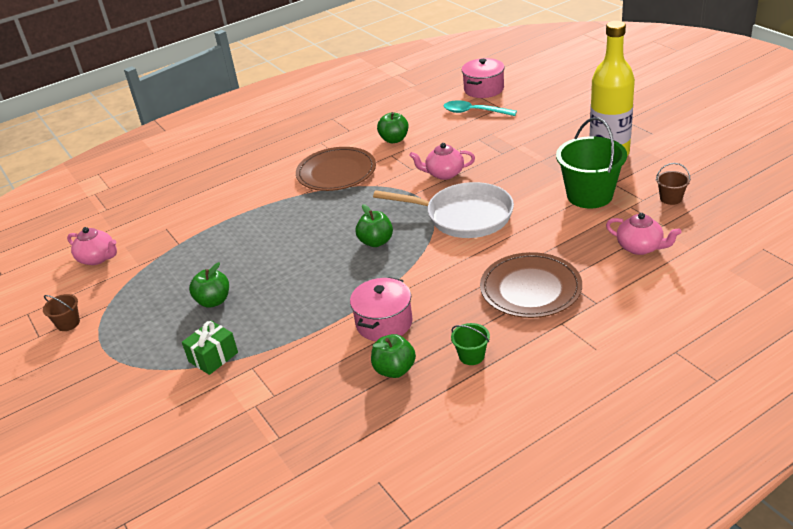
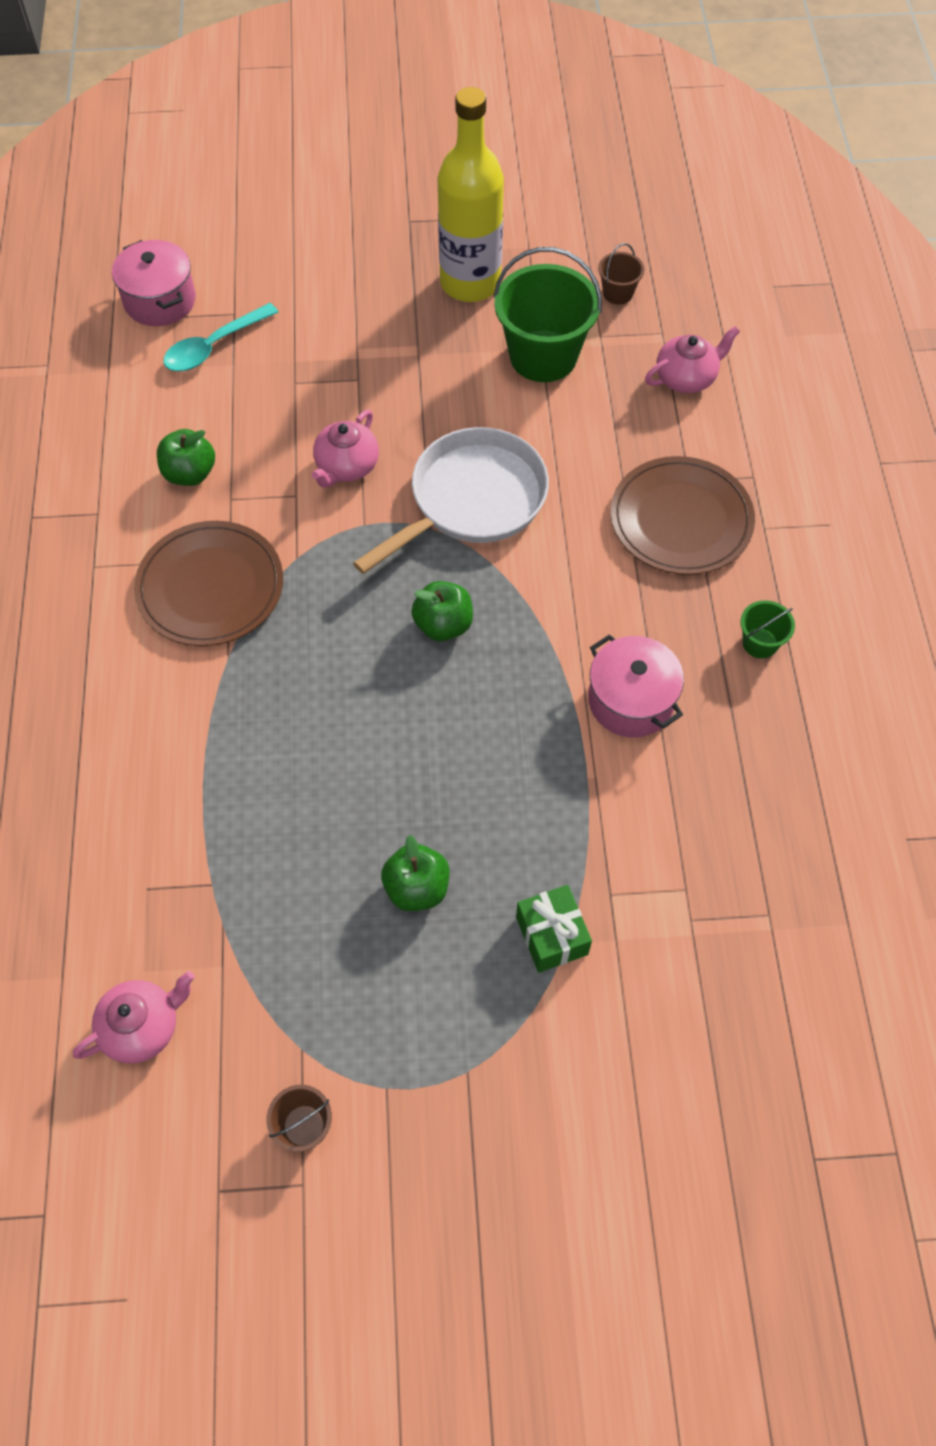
camera: 65 degrees left, 25 degrees up
green apple [371,334,416,378] -> none

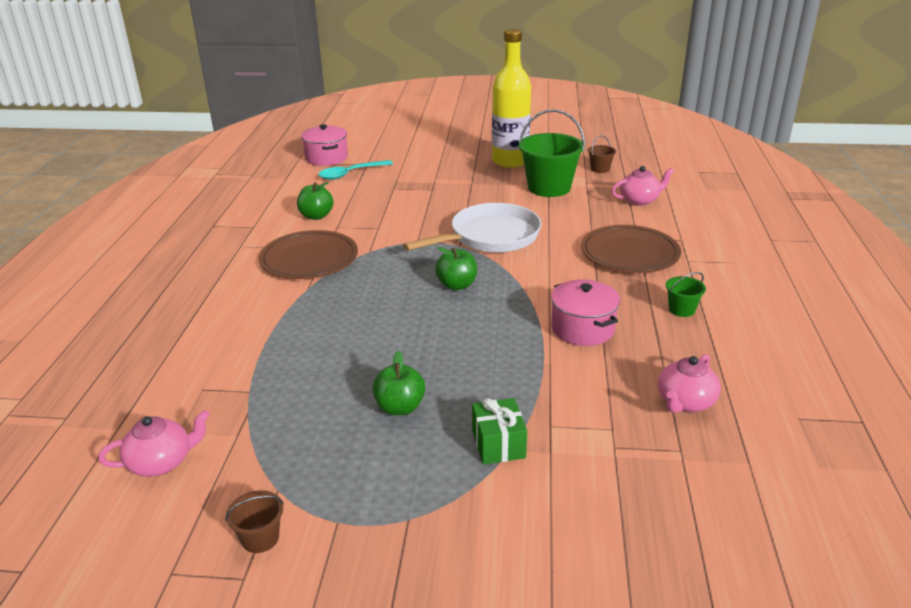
camera: 10 degrees right, 30 degrees down
pink teapot [312,410,379,488] -> pink teapot moved to [658,354,721,413]

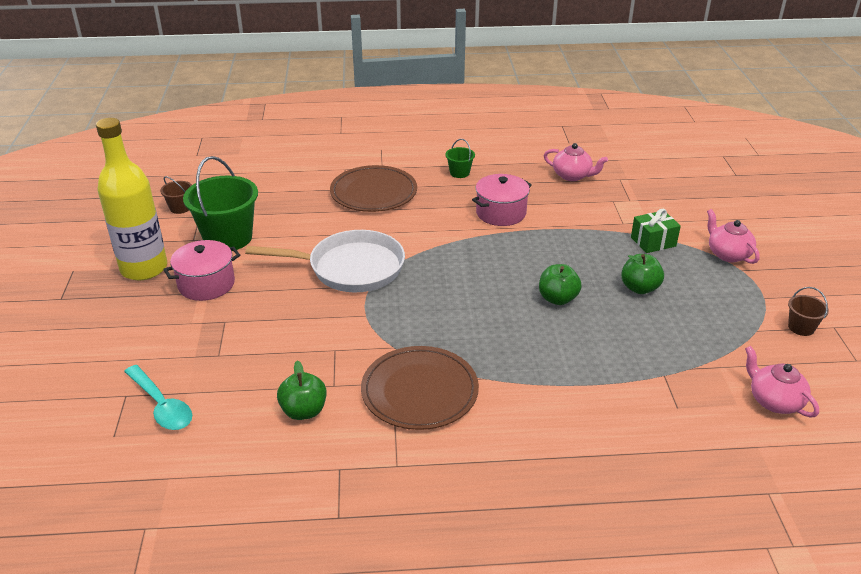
camera: 100 degrees left, 5 degrees up
pink pot [301,124,348,166] -> pink pot moved to [163,240,240,301]
white pan [403,203,542,252] -> white pan turned 135 degrees clockwise [245,230,405,292]
green apple [435,247,477,290] -> green apple moved to [539,264,582,305]
pink teapot [611,166,674,206] -> pink teapot moved to [707,209,760,264]

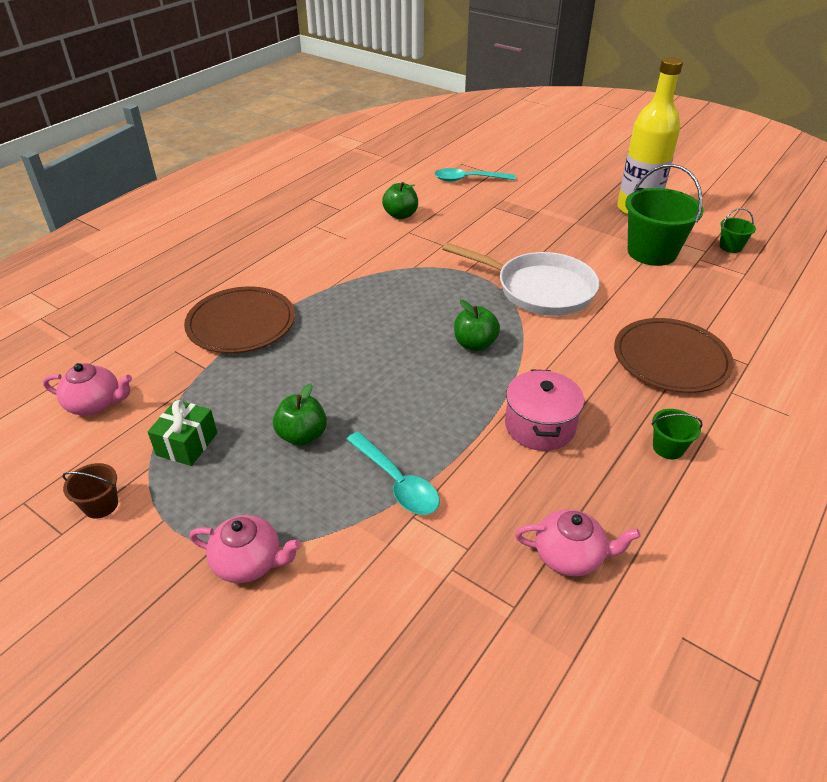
camera: 130 degrees right, 5 degrees up
brown bucket [160,176,192,214] -> green bucket [720,208,756,253]
pink pot [163,240,240,301] -> none
white pan [245,230,405,292] -> white pan turned 105 degrees counterclockwise [442,242,599,316]
brown plate [361,346,479,430] -> brown plate moved to [184,287,295,353]
green apple [539,264,582,305] -> green apple moved to [454,300,500,351]
pink teapot [544,143,608,181] -> pink teapot turned 150 degrees counterclockwise [515,509,641,576]
green gift [631,209,681,253] -> green gift moved to [148,400,217,466]
none -> turquoise spoon [346,432,440,515]

